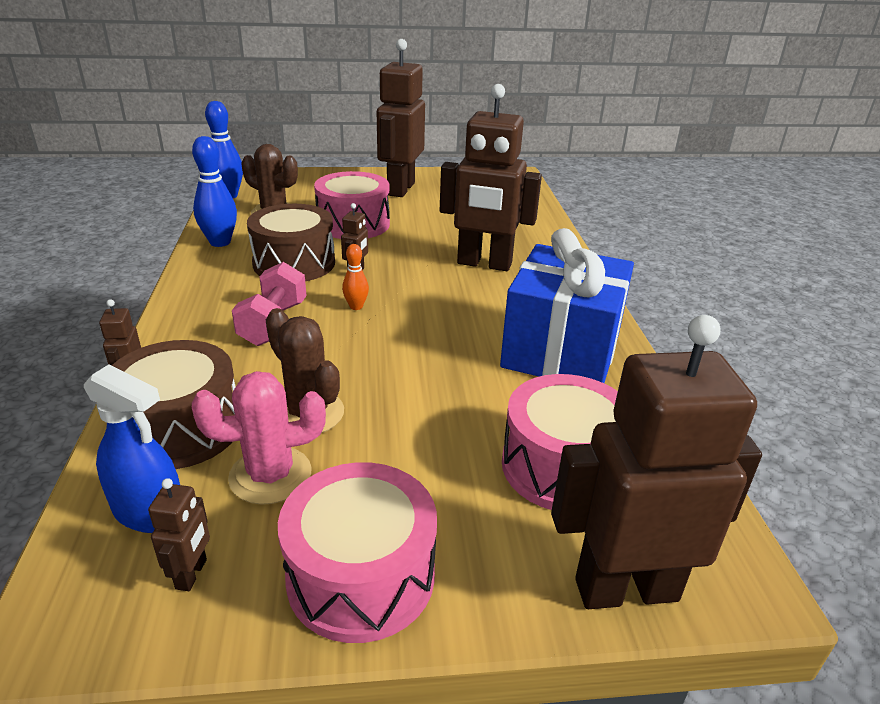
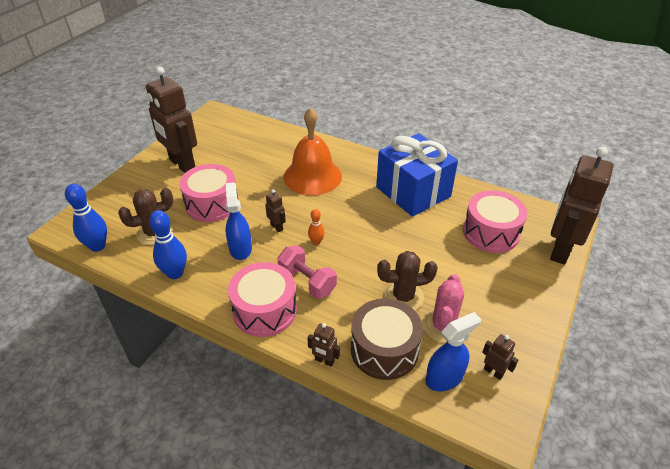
camera: 55 degrees left, 10 degrees up
brown drum [247,204,335,281] -> blue spray bottle [226,182,252,260]
pink drum [278,462,437,643] -> pink drum moved to [228,262,297,337]
brown robot [440,84,542,271] -> orange bell [283,108,342,195]

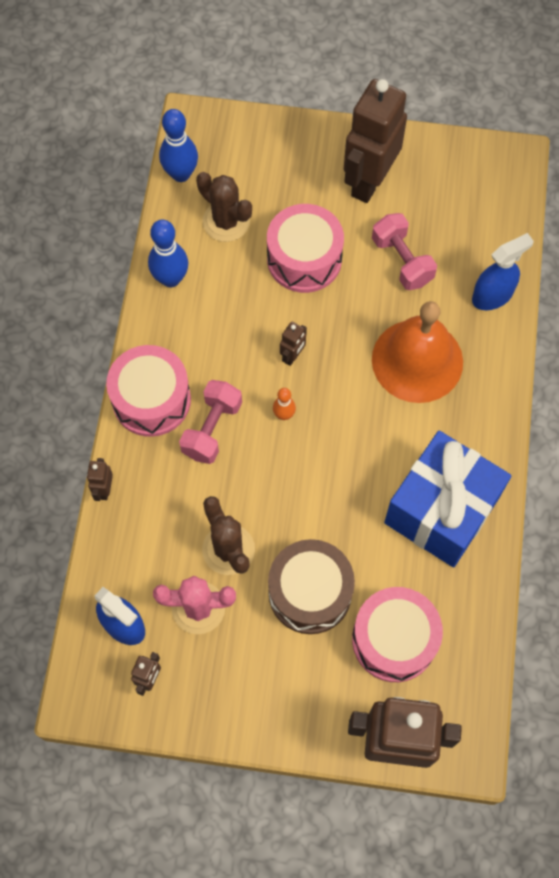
camera: 70 degrees right, 25 degrees up
blue spray bottle [226,182,252,260] -> blue spray bottle moved to [472,233,534,310]
brown drum [351,298,423,380] -> brown drum moved to [268,539,355,634]
none -> pink dumbbell [372,213,437,290]

